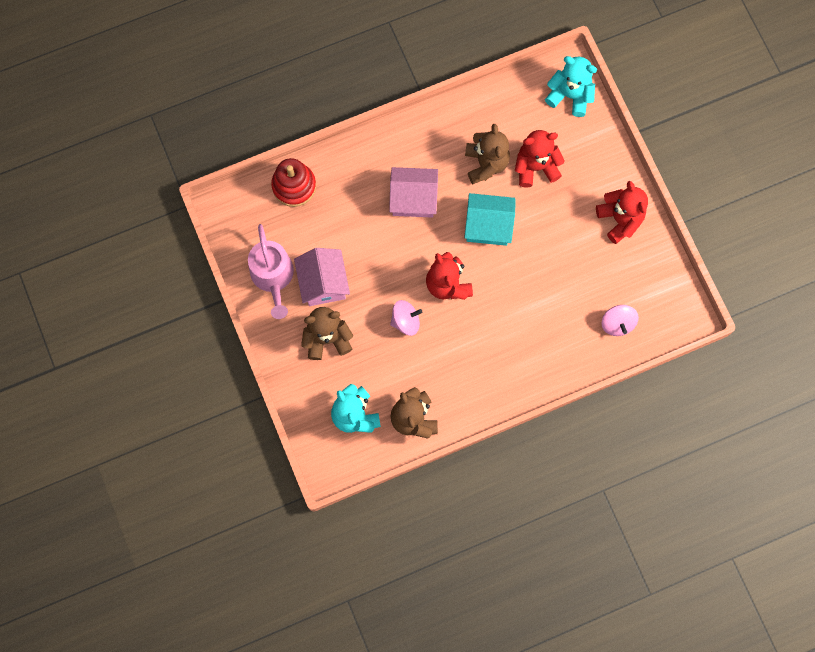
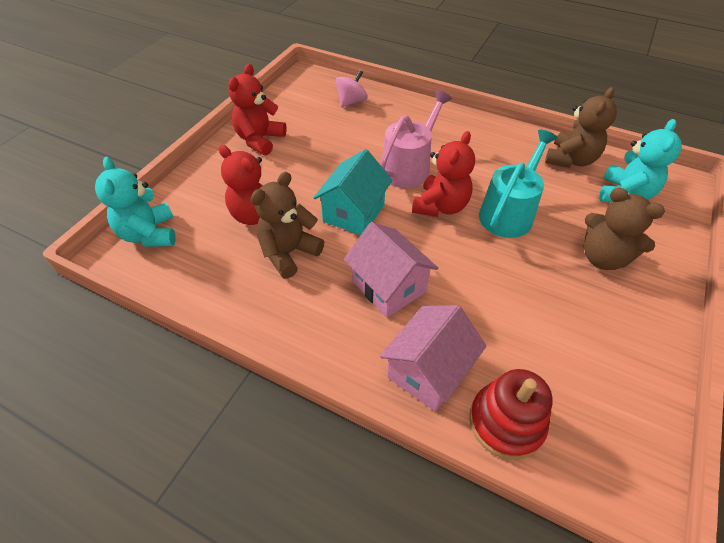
camera: 130 degrees left, 25 degrees down
pink watering can [248,224,294,319] -> pink watering can moved to [380,90,452,188]
pink house [294,248,350,306] -> pink house moved to [380,305,486,412]
pink spinning top [390,300,422,336] -> turquoise watering can [479,130,558,238]
turquoise house [464,193,515,246] -> turquoise house turned 60 degrees clockwise [313,149,393,235]

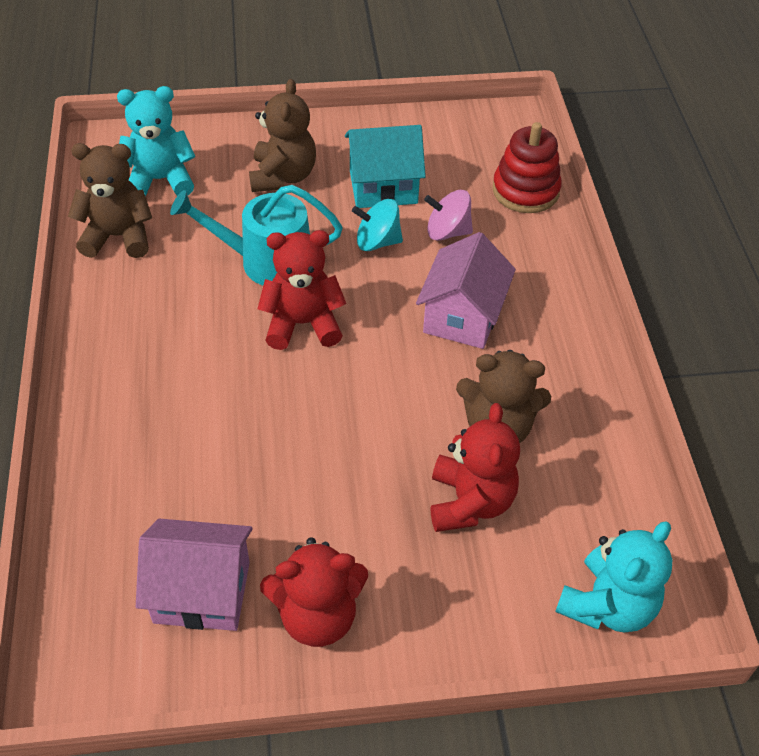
camera: 125 degrees left, 0 degrees up
turquoise house [313,149,393,235] -> turquoise house moved to [345,125,426,208]
pink spinning top [336,70,368,107] -> pink spinning top moved to [424,190,473,241]
pink watering can [380,90,452,188] -> none
pink house [380,305,486,412] -> pink house moved to [136,518,253,631]
none -> turquoise spinning top [352,199,403,251]

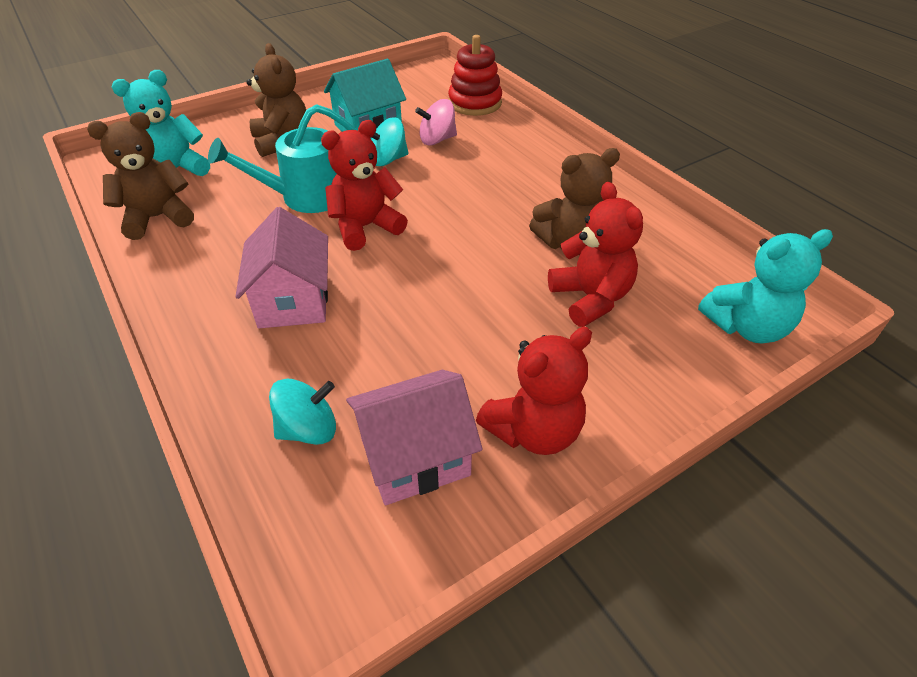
camera: 25 degrees left, 5 degrees down
pink house [416,232,516,349] -> pink house moved to [235,207,328,328]
turquoise teddy bear [555,521,672,633] -> turquoise teddy bear turned 60 degrees clockwise [698,229,833,344]
none -> turquoise spinning top [269,379,336,445]

